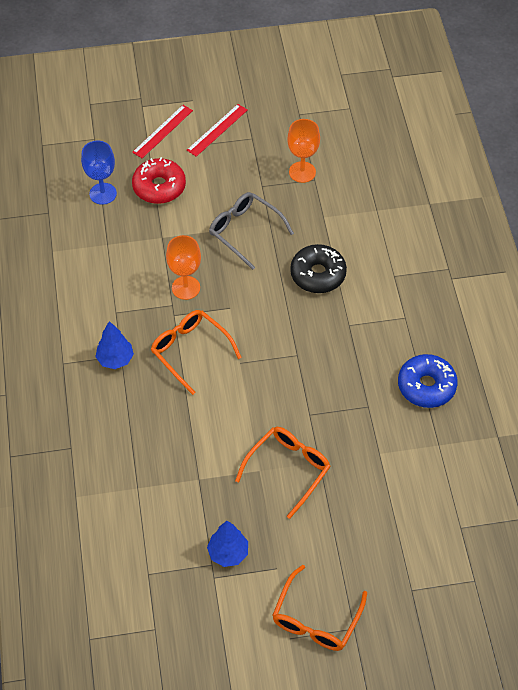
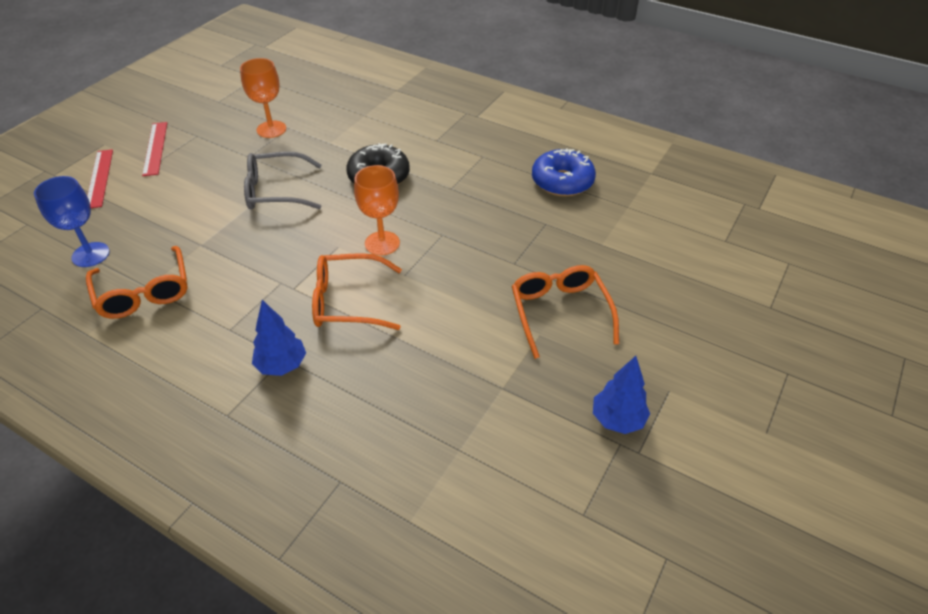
camera: 50 degrees left, 10 degrees down
red donut [132,157,186,204] -> none
orange goblet [166,235,201,300] -> orange goblet moved to [354,165,400,256]
orange glasses [272,565,367,651] -> orange glasses moved to [86,246,188,319]

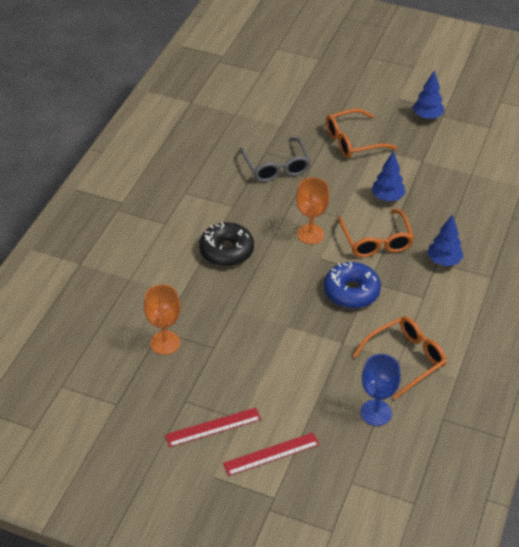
camera: 100 degrees left, 0 degrees up
grey glasses [244,151,322,210] -> grey glasses moved to [240,137,311,182]
blue donut [532,148,596,196] -> blue donut moved to [324,262,381,309]
none -> blue tree [371,151,406,202]

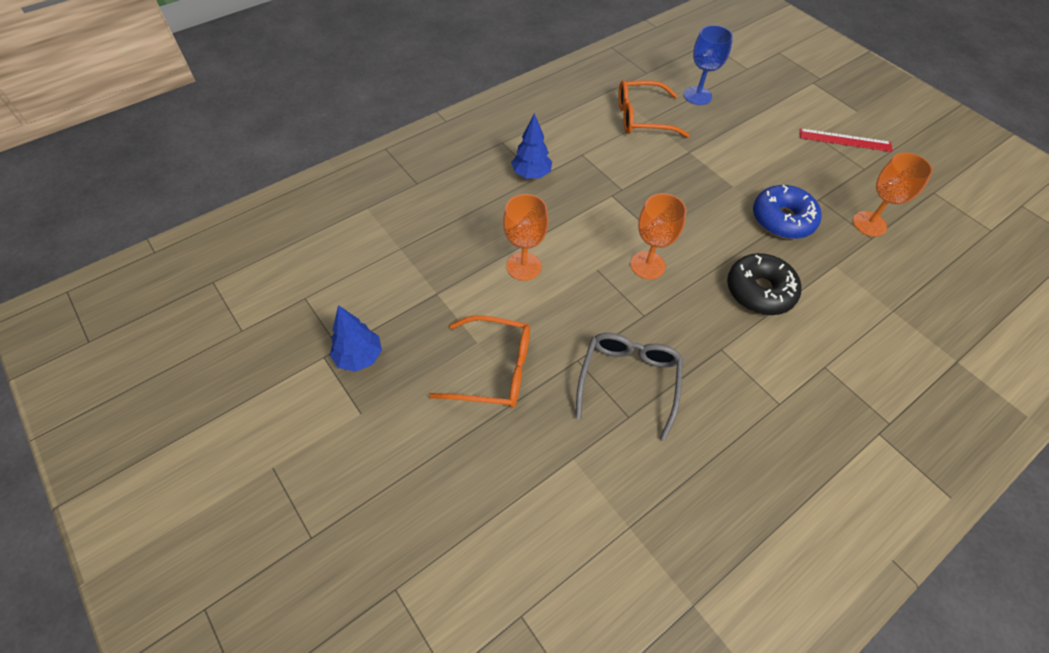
camera: 150 degrees left, 10 degrees up
red ruler [223,433,320,476] -> none
blue donut [324,262,381,309] -> blue donut moved to [753,185,821,239]
orange glasses [338,209,414,257] -> none
blue tree [371,151,406,202] -> orange goblet [503,194,549,281]

